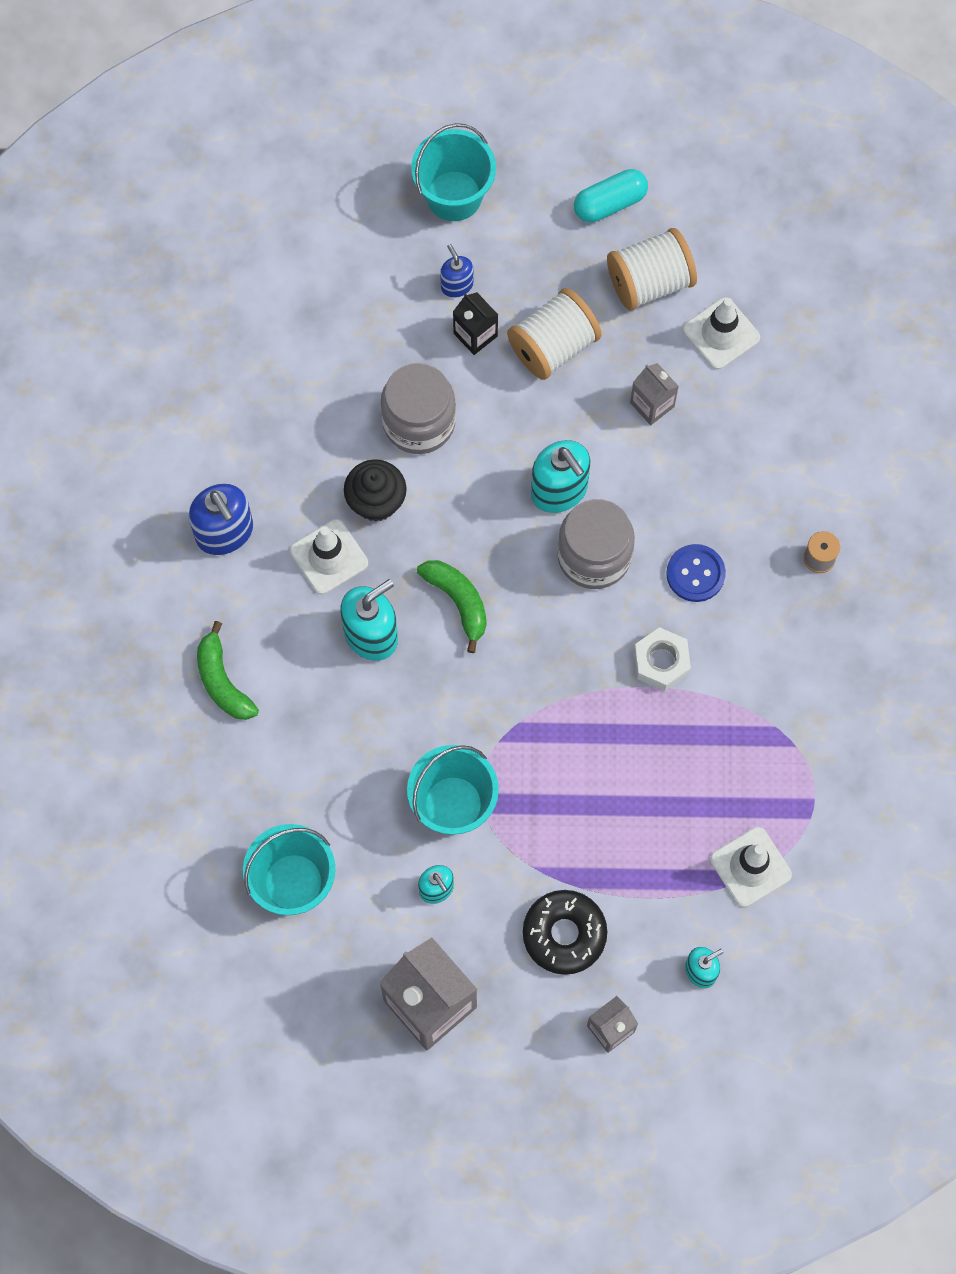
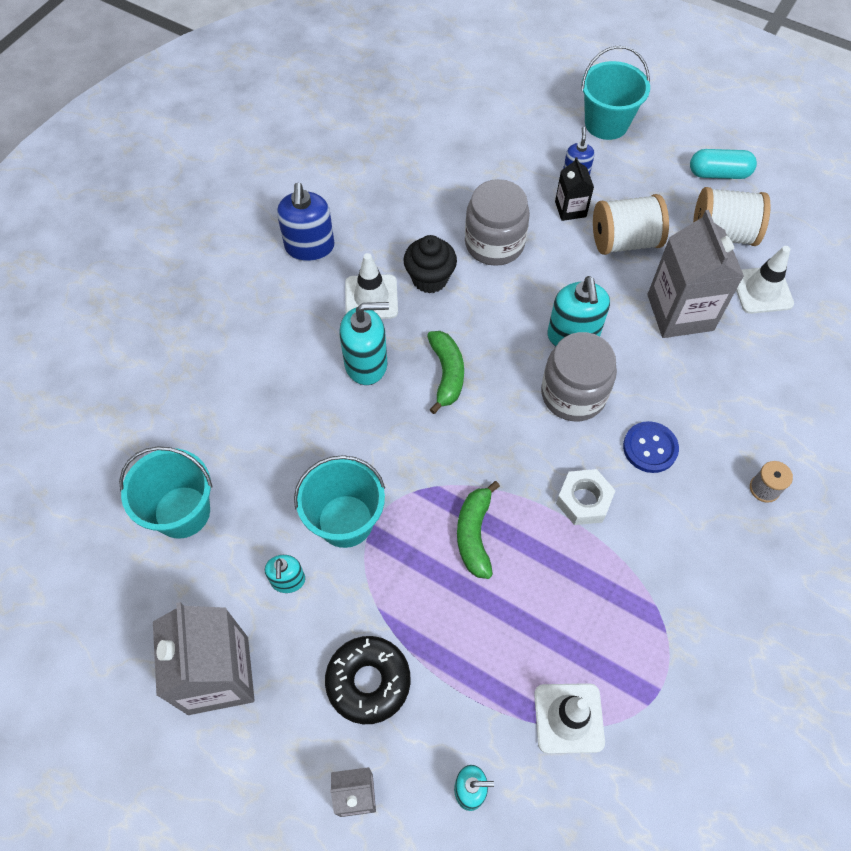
camera: 30 degrees right, 10 degrees down
green banana [197,621,259,720] -> green banana moved to [457,481,500,579]
grey carton [630,363,679,425] -> grey carton [647,210,744,338], size x1.94

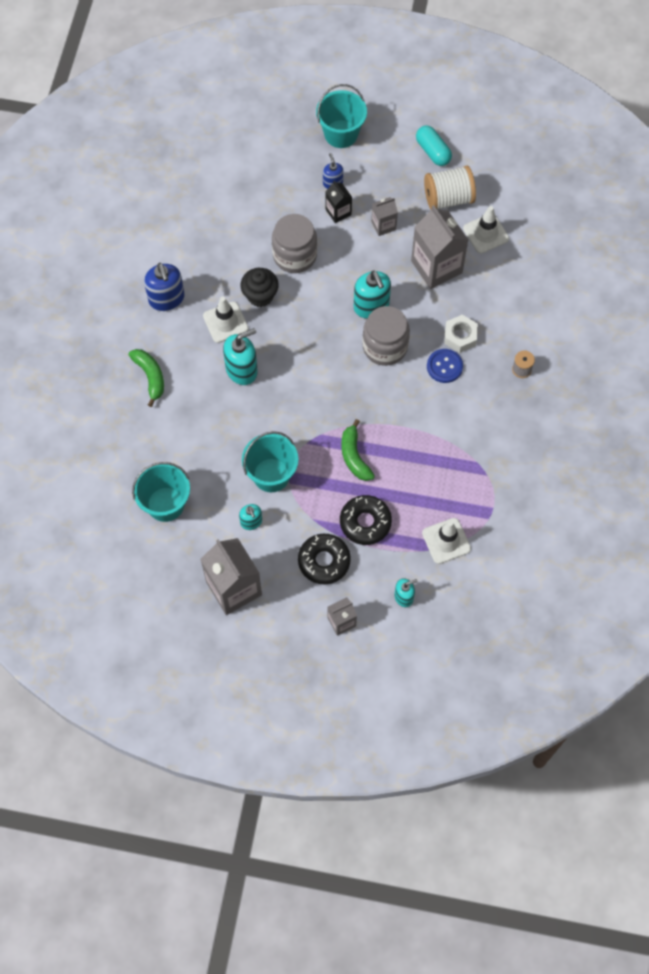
camera: 20 degrees left, 5 degrees up
green banana [427,331,464,414] -> green banana moved to [128,349,164,407]
white nut [556,469,616,525] -> white nut moved to [444,315,478,353]
white spool [593,194,669,255] -> grey carton [371,197,398,236]
turquoise capsule [690,149,757,179] -> turquoise capsule turned 75 degrees clockwise [416,126,452,166]
none -> black donut [340,495,392,545]

